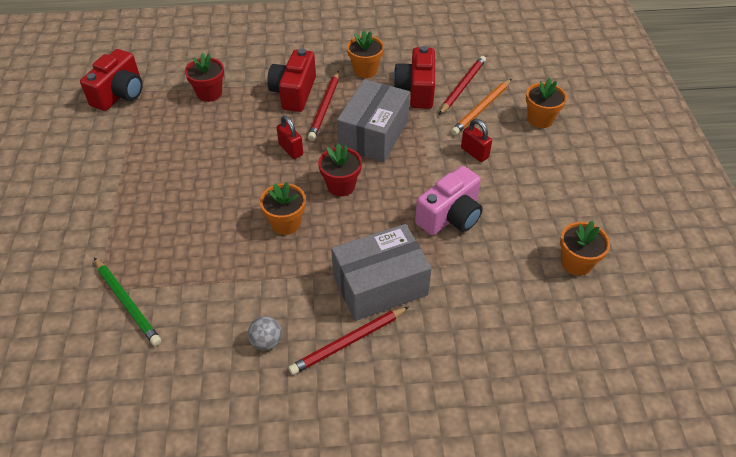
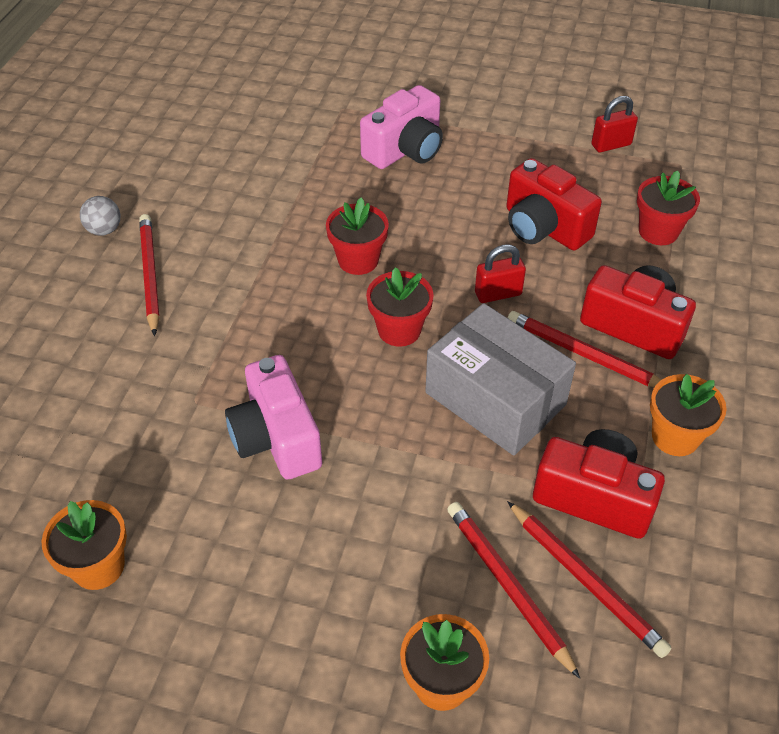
camera: 110 degrees right, 0 degrees up
red camera [80,49,143,111] -> red camera moved to [506,158,602,250]
green pencil [94,258,161,346] -> none
grey ball [248,316,282,350] -> grey ball moved to [80,196,120,236]
orange flower pot [260,182,306,235] -> red flower pot [326,197,389,275]
grey box [331,224,432,321] -> none
orange pencil [451,79,511,135] -> red pencil [447,502,580,679]
red padlock [461,119,492,162] -> red padlock moved to [591,96,638,152]
none -> pink camera [360,85,443,169]

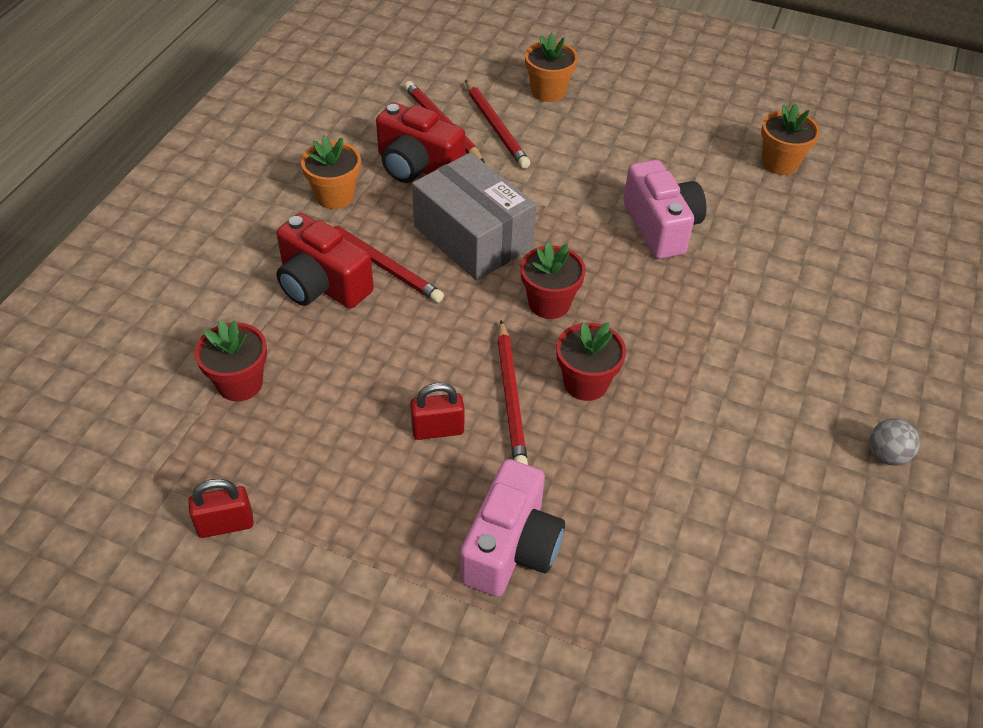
camera: 175 degrees left, 0 degrees up
red pencil [139,214,160,336] -> red pencil moved to [497,320,528,465]
pink camera [360,85,443,169] -> pink camera turned 150 degrees clockwise [460,459,565,597]
red padlock [475,244,526,303] -> red padlock moved to [410,383,464,440]
red camera [506,158,602,250] -> none

